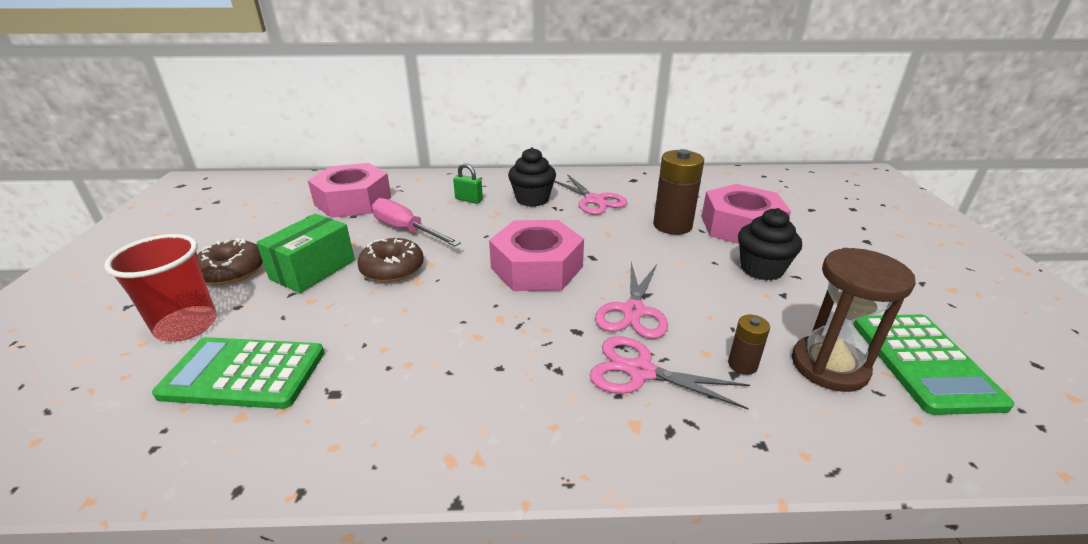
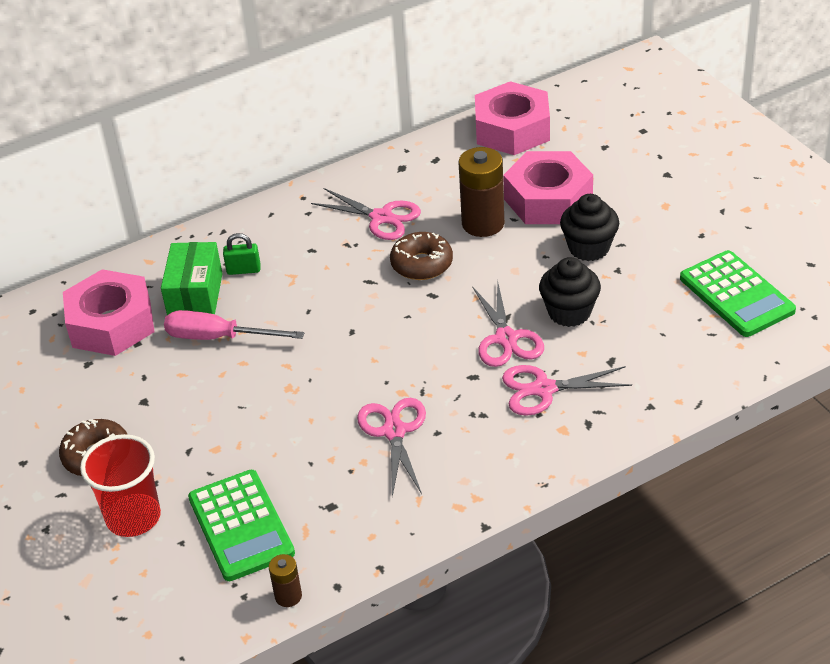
camera: 25 degrees left, 10 degrees up
green calculator [152,337,325,409] -> green calculator turned 90 degrees counterclockwise [188,470,295,581]
green box [256,214,355,293] -> green box moved to [161,242,223,315]
brown donut [357,238,424,282] -> brown donut moved to [390,232,453,280]
pink nut [489,220,584,291] -> pink nut moved to [475,81,550,155]
black cupcake [508,147,556,207] -> black cupcake moved to [539,257,601,327]
brown battery [728,314,770,375] -> brown battery moved to [269,554,302,607]
brown hourglass [792,248,916,392] -> none
none -> pink scissors [357,398,426,497]

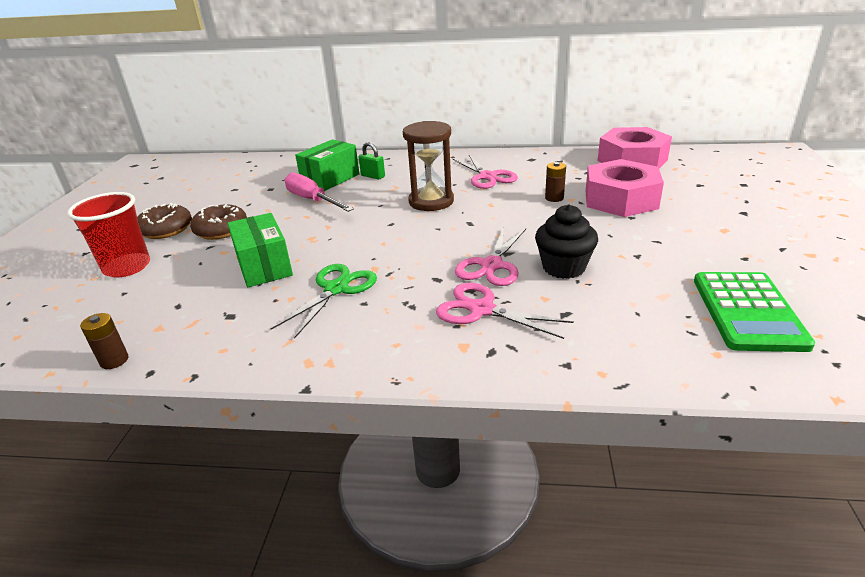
camera: 35 degrees right, 10 degrees down
pink nut [63,269,155,356] -> none
green calculator [188,470,295,581] -> none
pink scissors [357,398,426,497] -> green scissors [271,264,377,339]
brown donut [390,232,453,280] -> brown donut moved to [190,204,247,240]
brown battery [459,147,504,237] -> brown battery [545,162,566,202], size x0.51
black cupcake [560,194,619,261] -> none
none -> green box [227,213,293,287]
none -> brown hourglass [403,121,454,211]

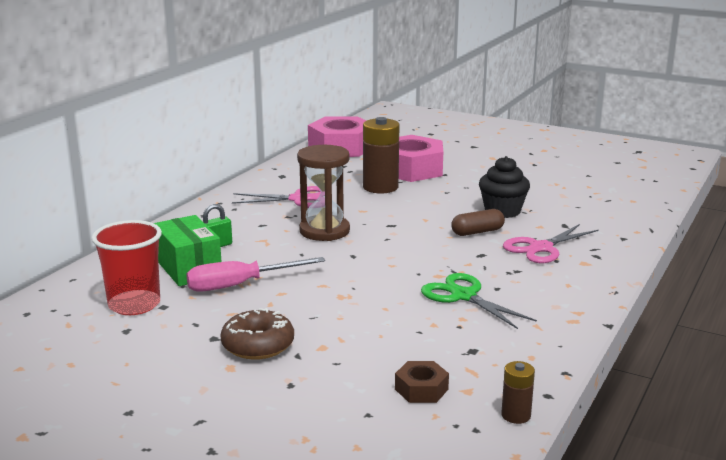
camera: 70 degrees left, 10 degrees down
red cup [67,192,150,277] -> red cup moved to [91,220,162,315]
brown donut [137,203,192,239] -> none
green box [227,213,293,287] -> none
pink scissors [455,228,526,286] -> brown capsule [451,209,505,236]
brown battery [545,162,566,202] -> brown battery [363,117,399,193], size x1.97
green calculator [694,272,815,352] -> none
none -> brown nut [395,361,449,403]

